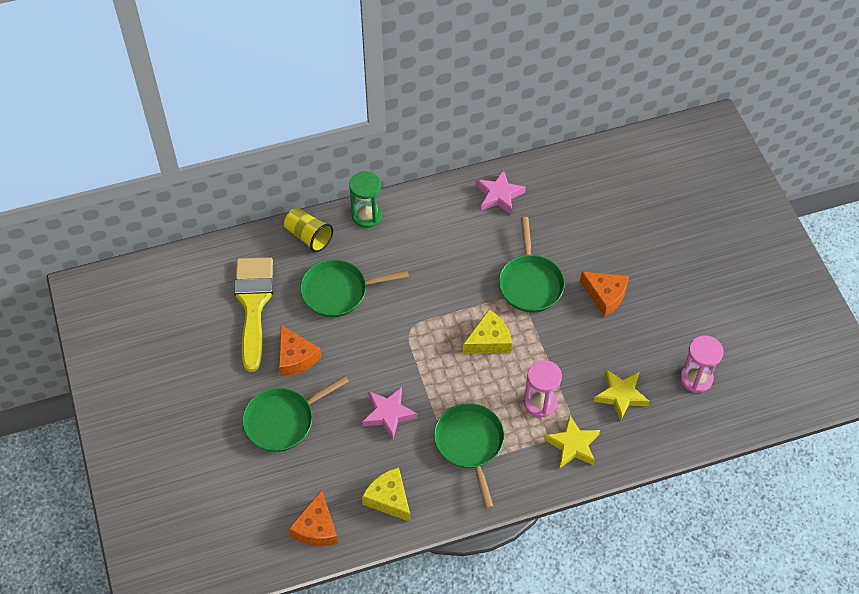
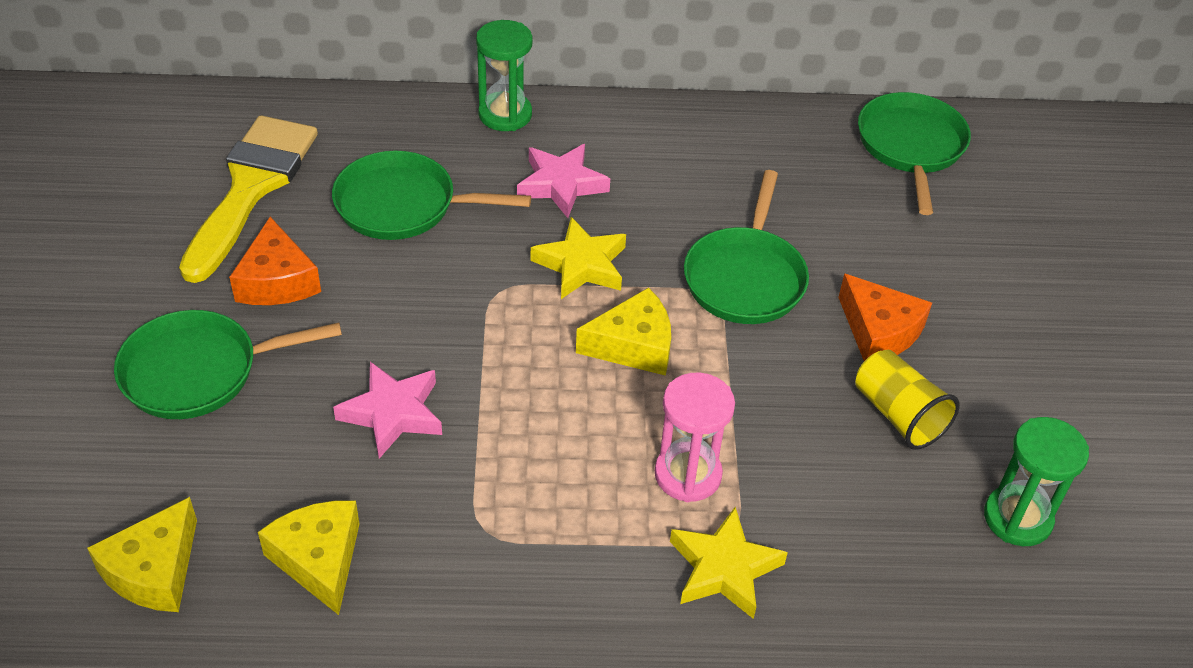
camera: 15 degrees right, 10 degrees down
yellow cup [284,208,333,252] -> yellow cup moved to [855,350,960,450]
orange cheese [289,490,338,546] -> yellow cheese [87,497,197,612]
green pan [434,403,504,509] -> green pan moved to [858,92,971,215]
pink star [476,169,526,215] -> pink star moved to [517,144,610,218]
yellow star [593,370,650,421] -> yellow star moved to [531,217,626,299]
pink hourglass [680,335,723,393] -> green hourglass [984,417,1089,546]

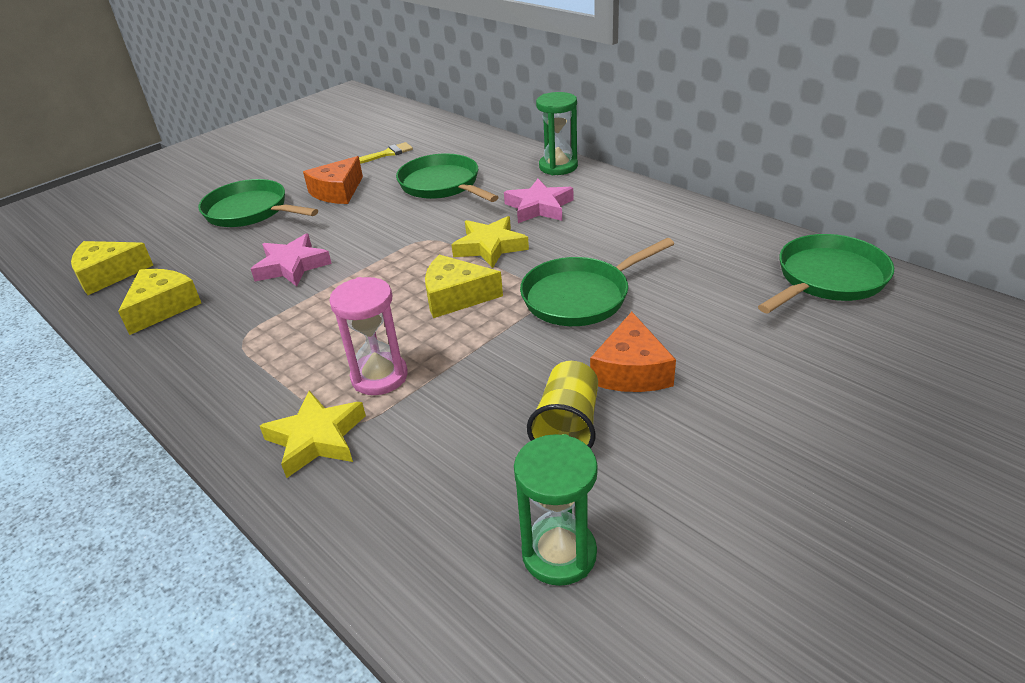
camera: 50 degrees right, 10 degrees down
yellow brush [179,115,318,283] -> yellow brush [359,142,413,164], size x0.40
yellow cheese [576,287,671,376] -> yellow cheese turned 150 degrees clockwise [425,255,503,318]

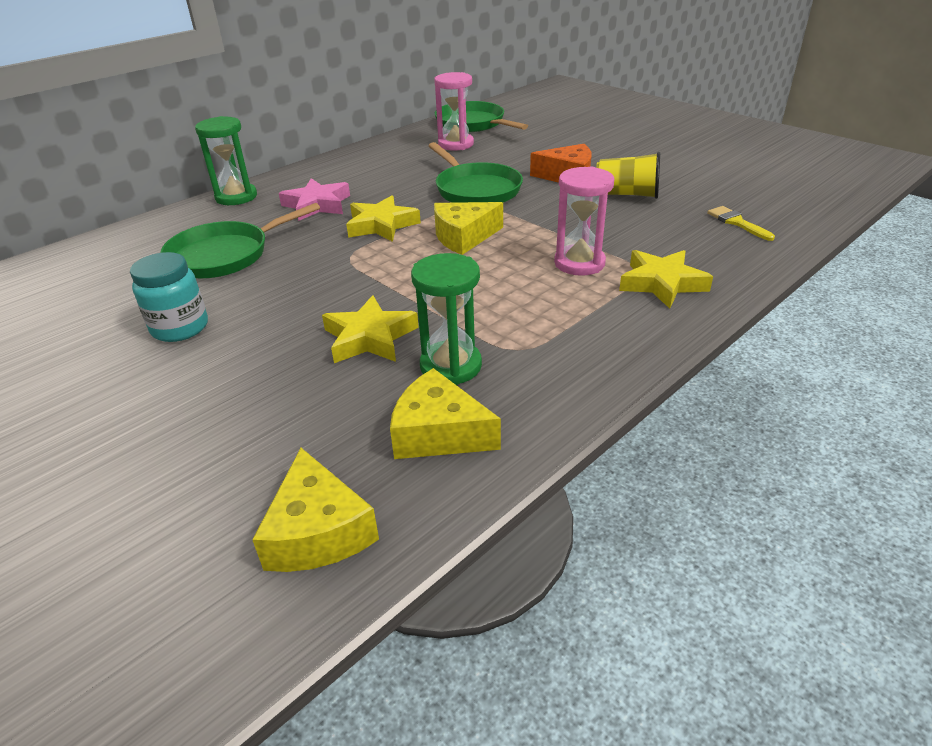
camera: 90 degrees left, 0 degrees up
green pan [198,179,318,227] -> none
pink star [251,234,332,287] -> yellow star [322,295,419,363]
orange cheese [303,156,363,204] -> turquoise jar [130,252,208,342]
yellow brush [359,142,413,164] -> yellow brush moved to [707,206,775,241]
yellow cheese [425,255,503,318] -> yellow cheese turned 60 degrees clockwise [434,202,503,255]
green hourglass [514,434,598,586] -> green hourglass moved to [411,253,482,385]
none -> pink hourglass [434,72,474,151]

